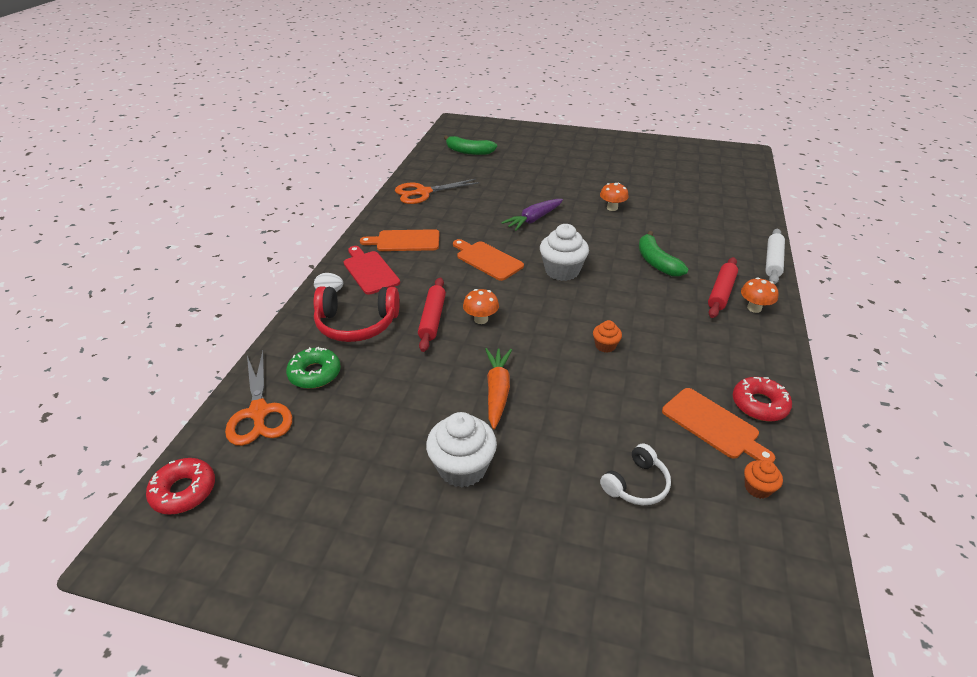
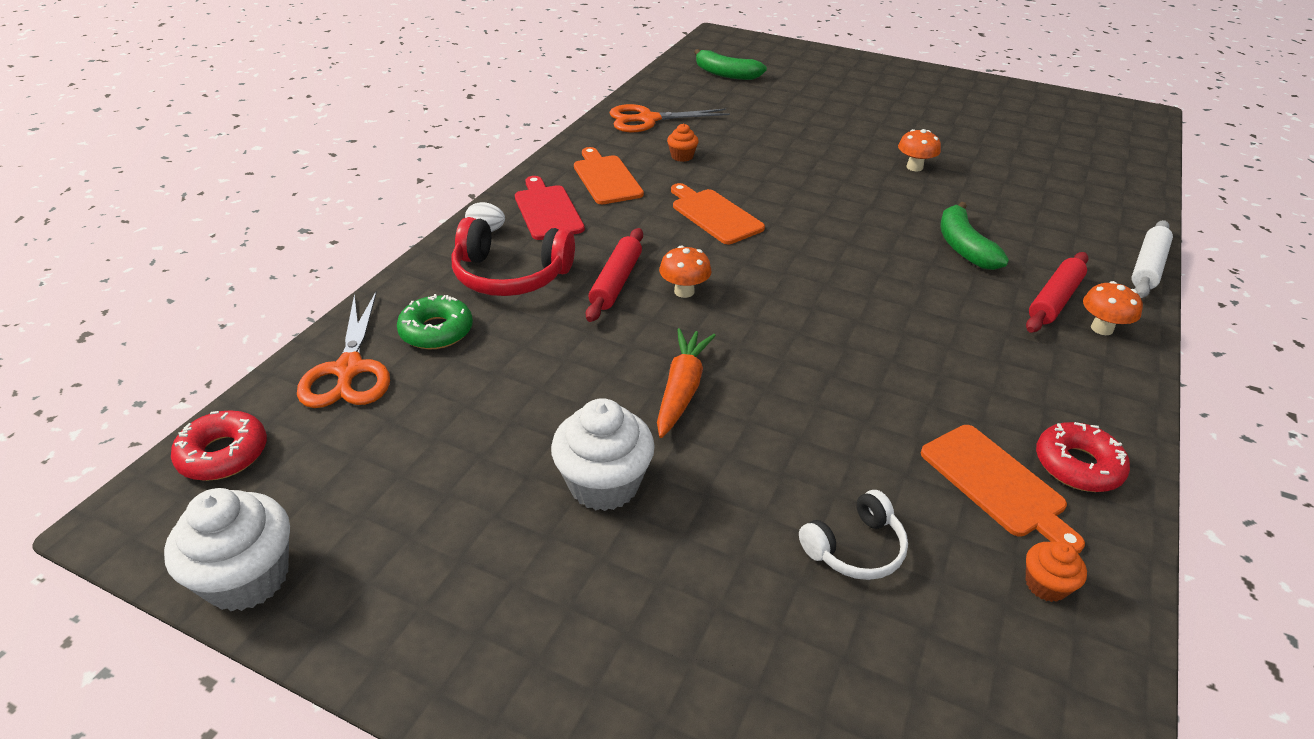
camera: 10 degrees right, 0 degrees up
orange cutting board [360,229,439,251] -> orange cutting board turned 60 degrees clockwise [574,147,644,204]
purple carrot [501,199,563,231] -> none
white cupcake [540,224,589,281] -> white cupcake moved to [164,488,290,611]
orange cupcake [593,320,622,353] -> orange cupcake moved to [667,124,699,162]

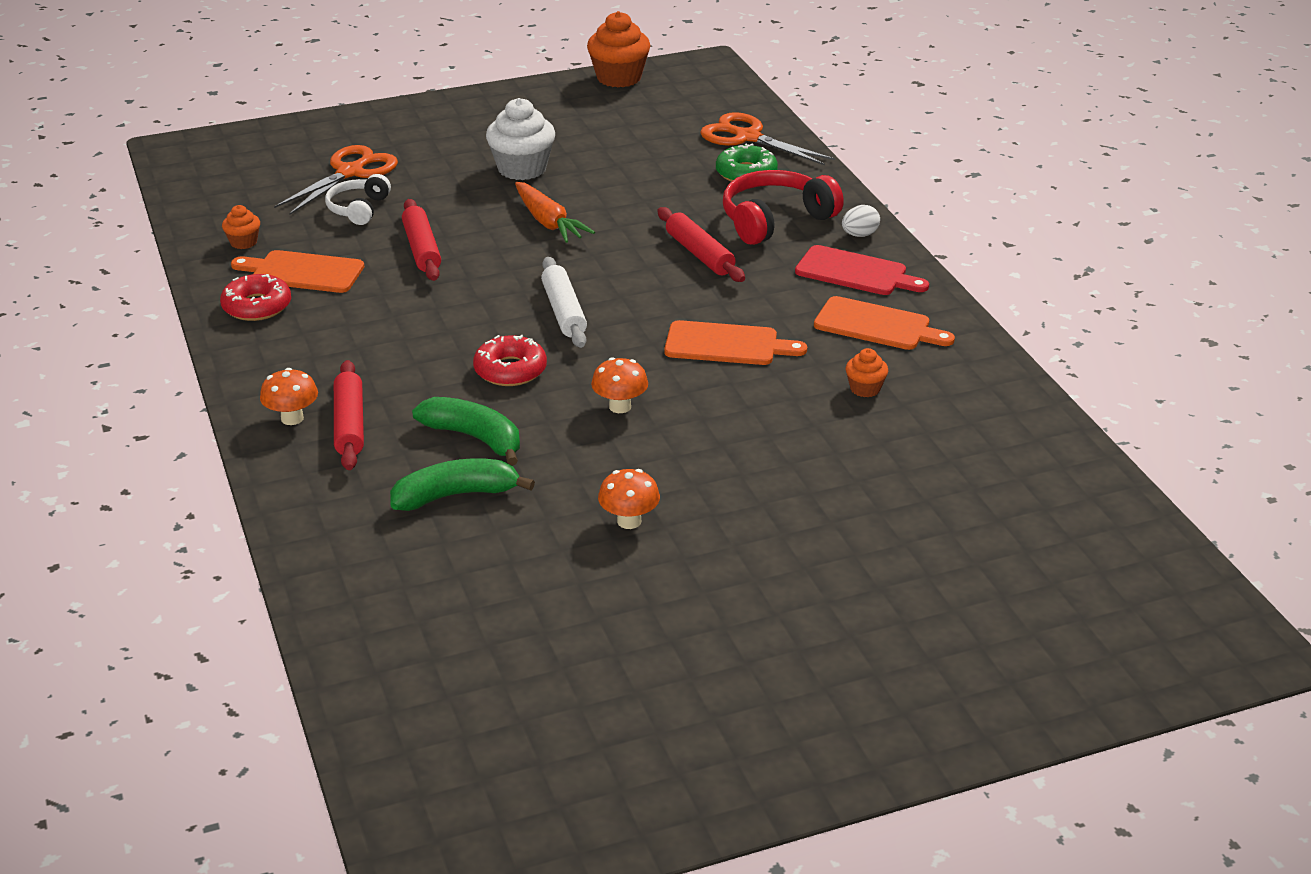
camera: 135 degrees right, 5 degrees down
white cupcake [164,488,290,611] -> orange cupcake [587,11,650,87]
red donut [171,410,267,481] -> red donut moved to [473,335,547,386]
orange scissors [609,104,730,132] -> orange scissors moved to [274,145,398,215]
orange mushroom [659,246,712,298] -> orange mushroom moved to [591,357,648,413]
green banana [694,49,767,80] -> green banana moved to [390,458,535,511]
white rolling pin [1131,220,1173,298] -> white rolling pin moved to [541,257,587,348]
none -> red rolling pin [402,199,441,281]

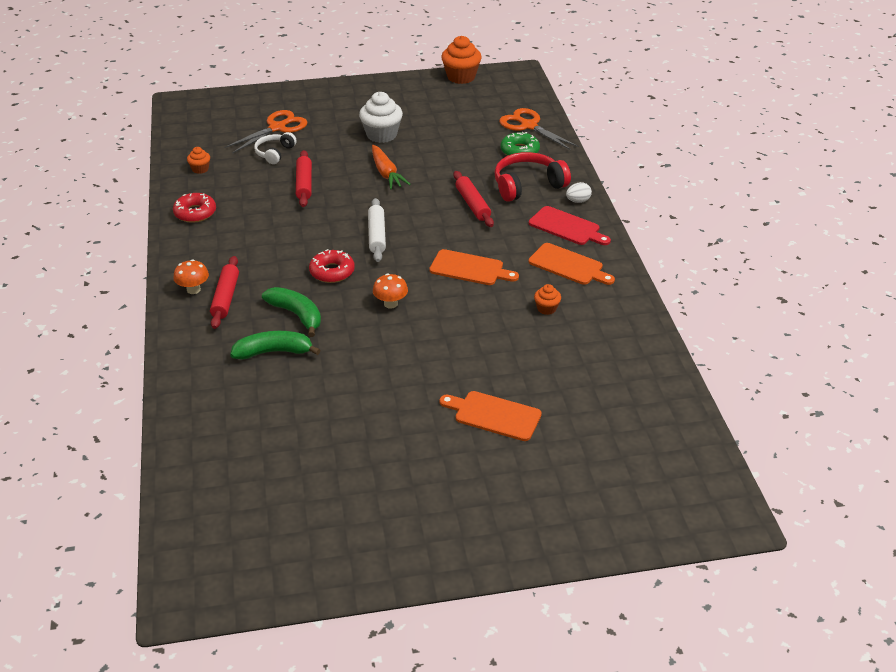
camera: 10 degrees right, 5 degrees up
orange cutting board [231,250,364,293] -> orange cutting board moved to [439,391,542,441]
orange mushroom [598,469,660,529] -> none

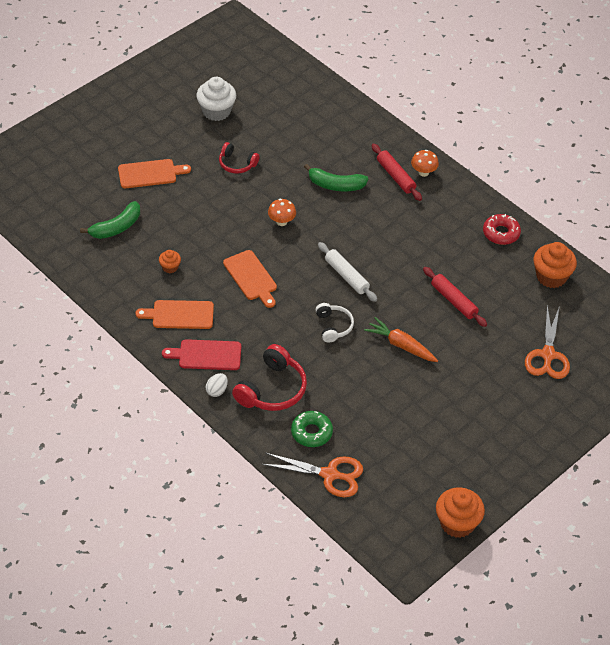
camera: 145 degrees right, 10 degrees up
orange cupcake [187,147,210,174] -> orange cupcake [533,242,577,288], size x1.95
green banana [230,331,320,359] -> green banana moved to [80,201,140,239]
white headphones [254,132,297,164] -> white headphones moved to [316,303,354,343]
red donut [309,249,355,283] -> none
white cupcake [359,92,403,143] -> white cupcake moved to [196,77,236,121]
orange cutting board [429,249,519,285] -> orange cutting board turned 105 degrees counterclockwise [223,250,277,308]
red rolling pin [453,171,494,227] -> none
none -> red headphones [219,142,260,174]

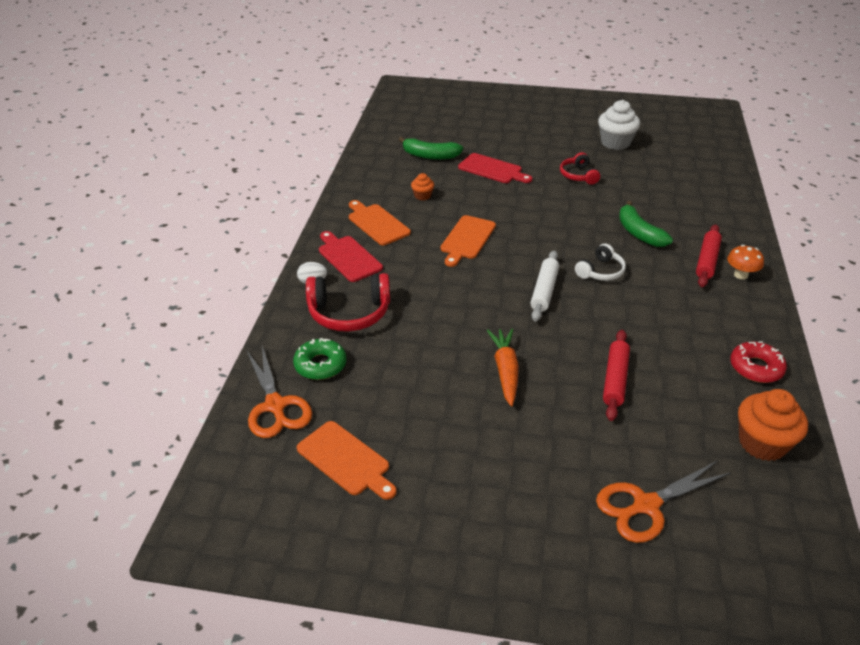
camera: 55 degrees right, 10 degrees down
orange cutting board [118,159,191,188] -> orange cutting board moved to [297,421,397,500]
orange mushroom [268,199,296,226] -> none
white headphones [316,303,354,343] -> white headphones moved to [575,244,626,281]
orange cupcake [436,487,485,538] -> none
none -> red cutting board [458,153,532,183]

